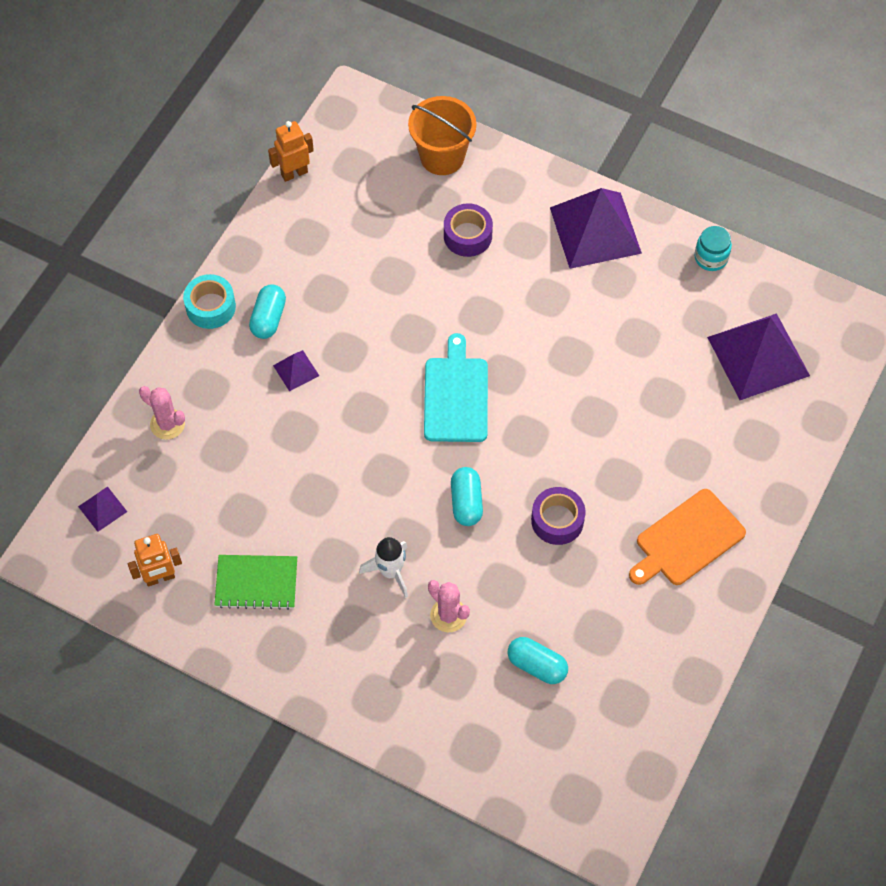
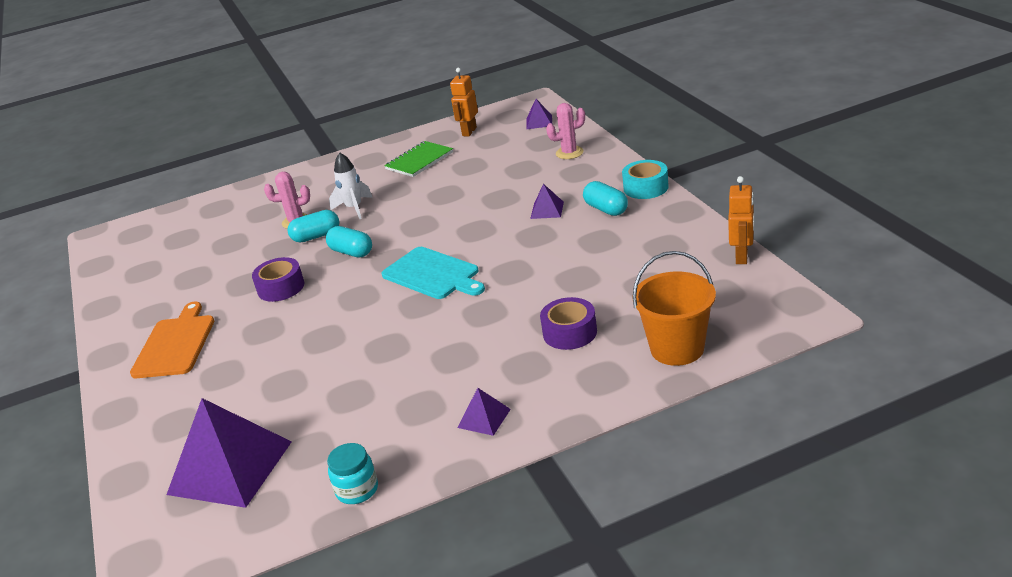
camera: 135 degrees right, 30 degrees down
turquoise capsule [508,637,568,684] -> turquoise capsule moved to [288,210,339,243]
purple pyramid [550,188,642,269] -> purple pyramid [457,388,511,436], size x0.44

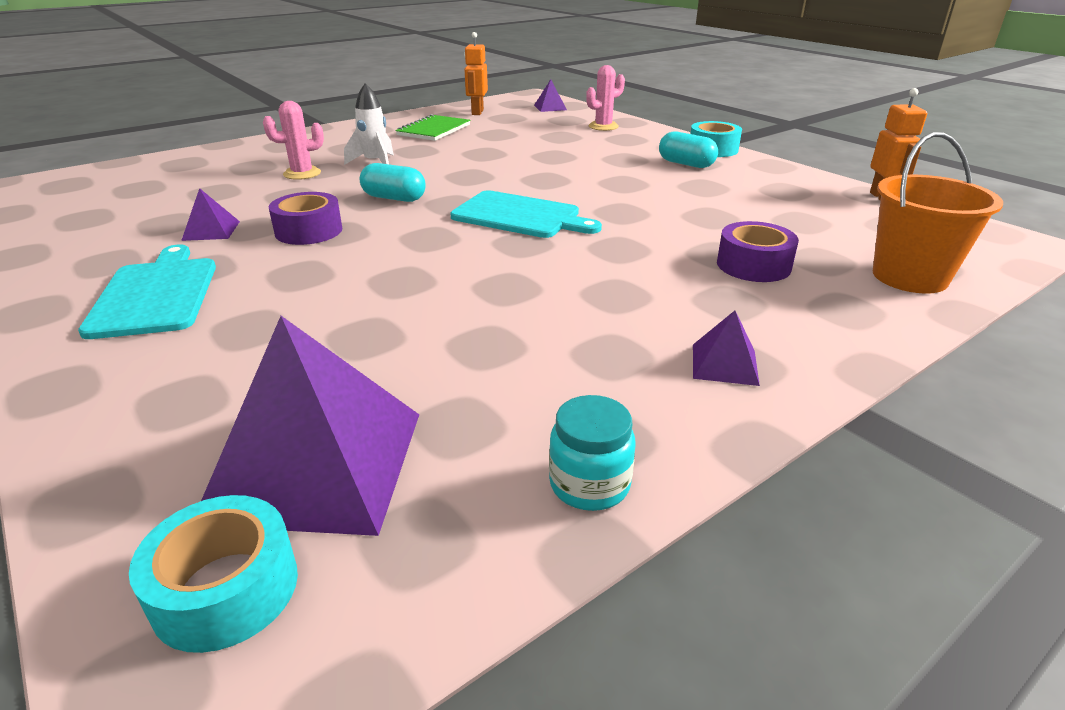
camera: 20 degrees left, 0 degrees up
orange cutting board [130,302,214,378] -> turquoise cutting board [78,244,216,339]
turquoise capsule [288,210,339,243] -> none
purple pyramid [530,184,564,219] -> purple pyramid moved to [181,188,240,241]
none -> turquoise tape [129,495,298,653]

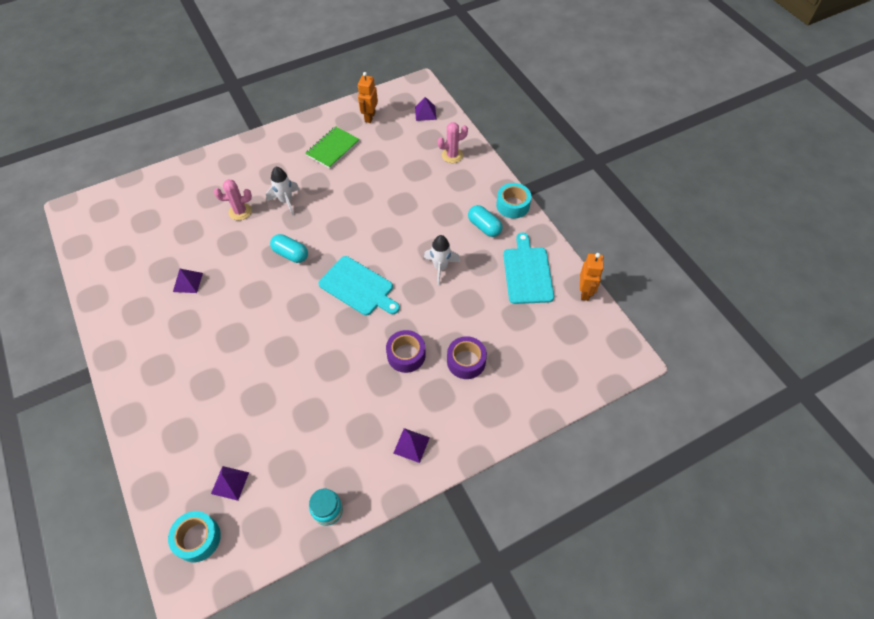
camera: 10 degrees right, 25 degrees up
turquoise cutting board [78,244,216,339] -> turquoise cutting board moved to [503,233,554,304]
purple pyramid [201,316,419,536] -> purple pyramid [211,466,249,501], size x0.44
purple tape [269,192,342,245] -> purple tape moved to [386,330,426,373]
orange bucket [873,132,1003,294] -> none
none -> white rocket [424,235,460,285]

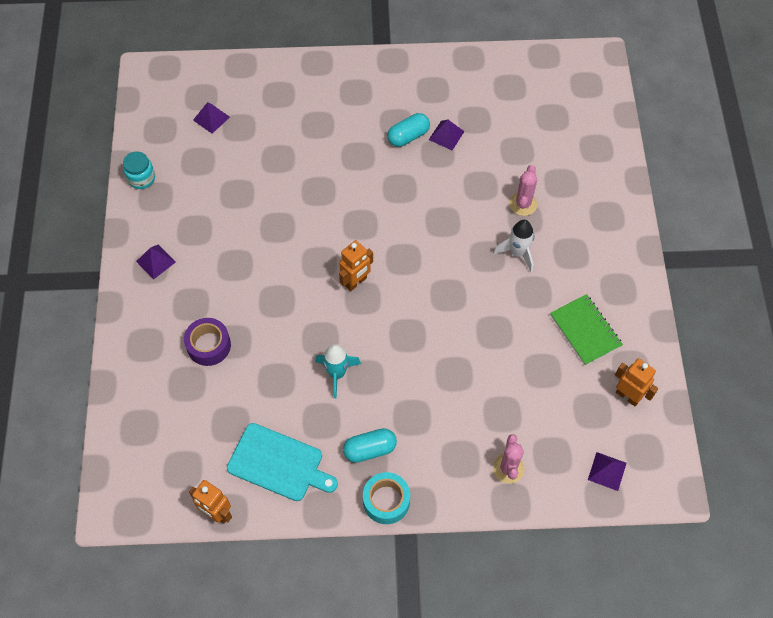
camera: 115 degrees right, 5 degrees up
turquoise tape [168,511,221,562] -> none
turquoise capsule [270,234,308,263] -> turquoise capsule moved to [387,113,430,147]
turquoise cutting board [318,256,400,315] -> orange robot [339,240,373,291]
purple tape [386,330,426,373] -> none
white rocket [424,235,460,285] -> turquoise rocket [315,344,361,398]

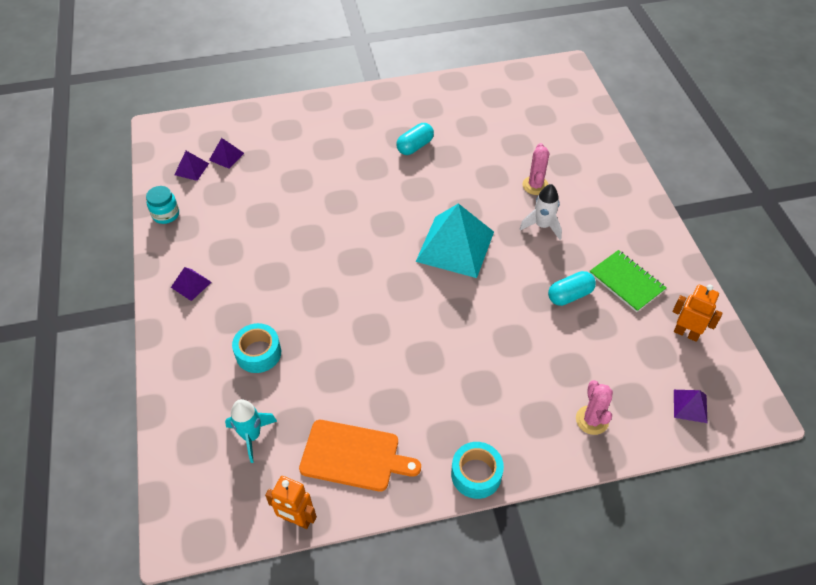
camera: 10 degrees left, 10 degrees down
purple tape [184,318,231,366] -> turquoise tape [232,323,281,373]
turquoise cutting board [227,423,338,501] -> orange cutting board [299,420,421,492]
turquoise rocket [315,344,361,398] -> turquoise rocket moved to [225,399,277,463]
orange robot [339,240,373,291] -> none
turquoise capsule [343,428,397,463] -> turquoise capsule moved to [548,271,596,306]
purple pyramid [429,119,465,150] -> purple pyramid moved to [174,151,209,181]
none -> turquoise pyramid [416,203,494,278]

